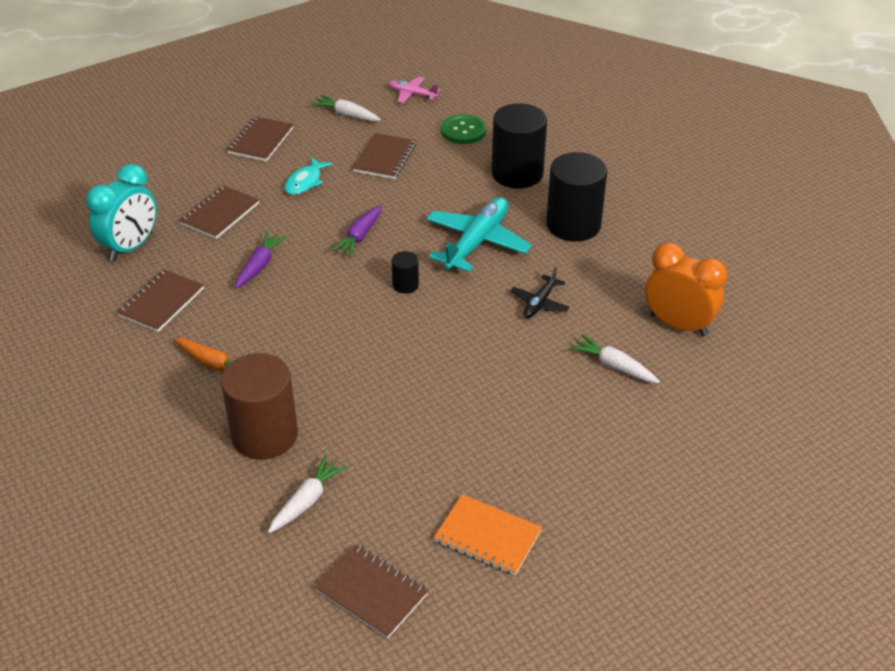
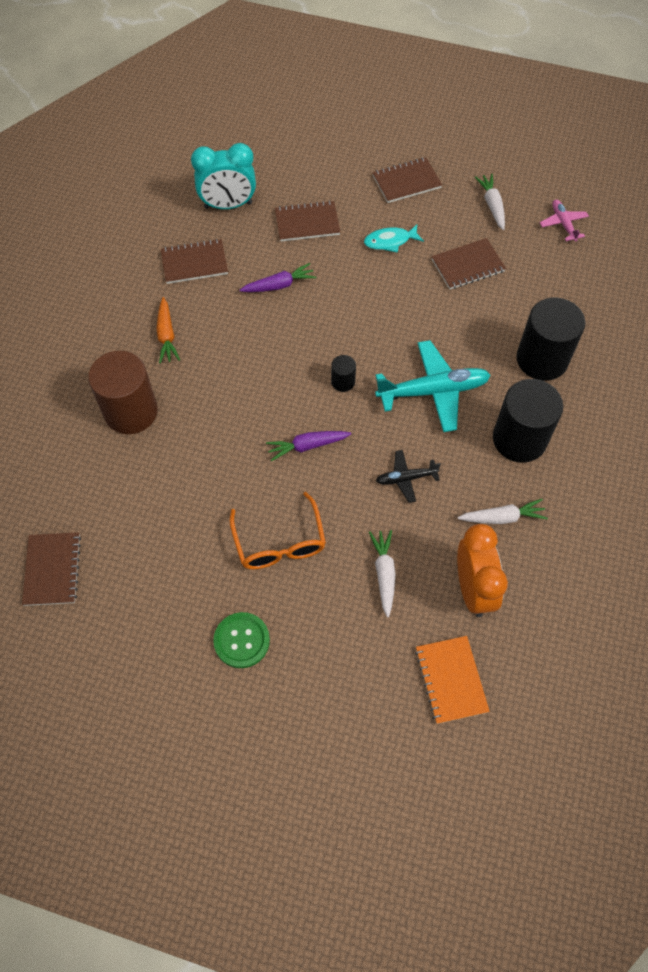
camera: 50 degrees right, 20 degrees up
white carrot [268,455,347,533] -> white carrot moved to [458,499,548,524]
purple carrot [331,205,382,257] -> purple carrot moved to [266,431,351,461]
orange notebook [434,494,542,576] -> orange notebook moved to [415,636,490,724]
green button [441,114,486,144] -> green button moved to [213,612,270,668]
none -> orange glasses [230,492,326,569]

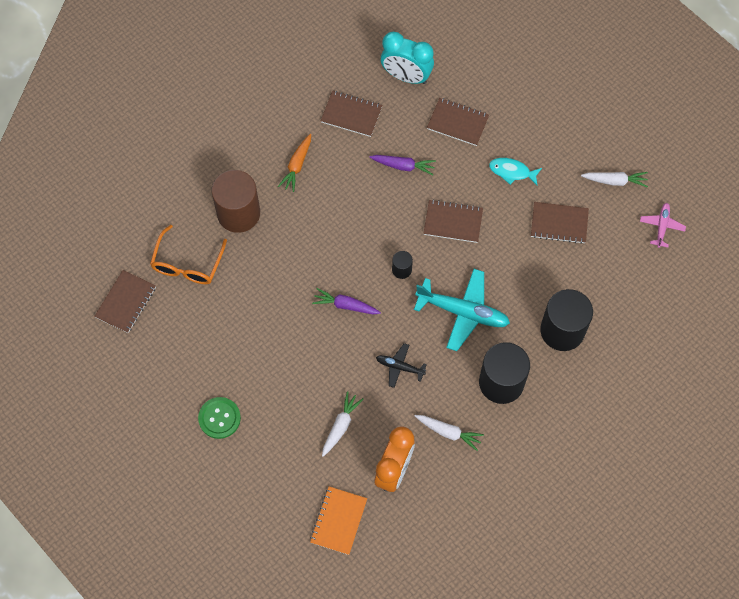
camera: 30 degrees right, 5 degrees up
orange glasses [230,492,326,569] -> orange glasses moved to [150,225,227,284]
brown notebook [372,157,442,203] -> brown notebook moved to [423,199,483,243]
white carrot [475,174,505,230] -> white carrot turned 75 degrees clockwise [581,172,648,188]

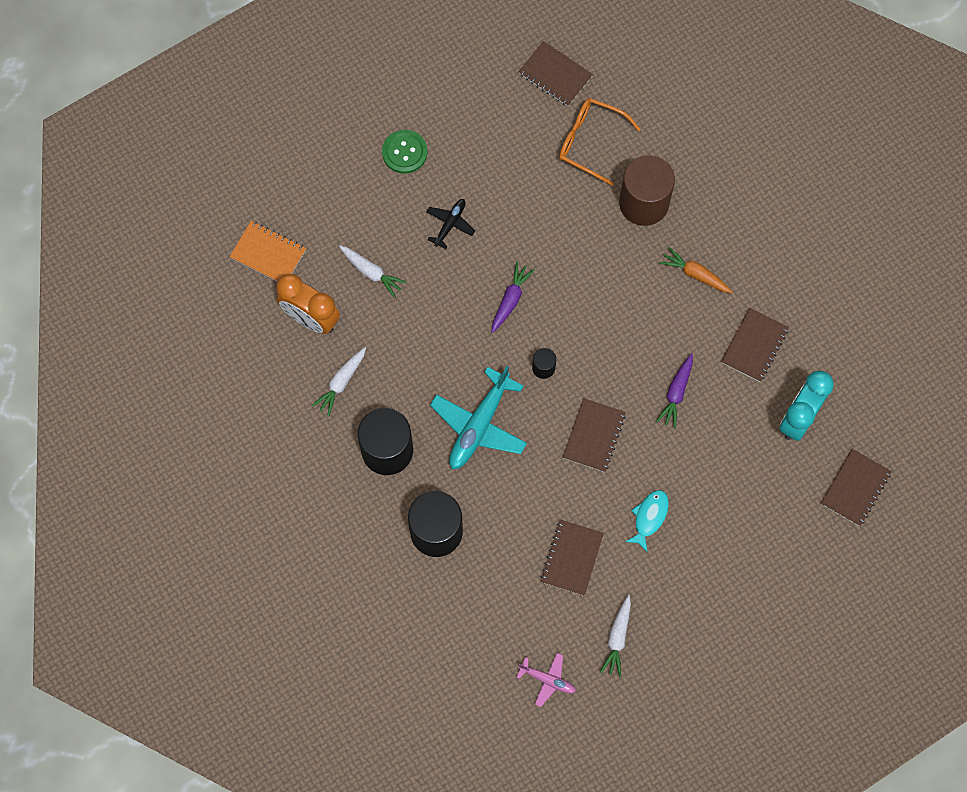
camera: 100 degrees right, 5 degrees up
black plane [376,343,427,388] -> black plane moved to [426,199,475,249]
brown notebook [427,98,489,146] -> brown notebook moved to [821,449,892,526]

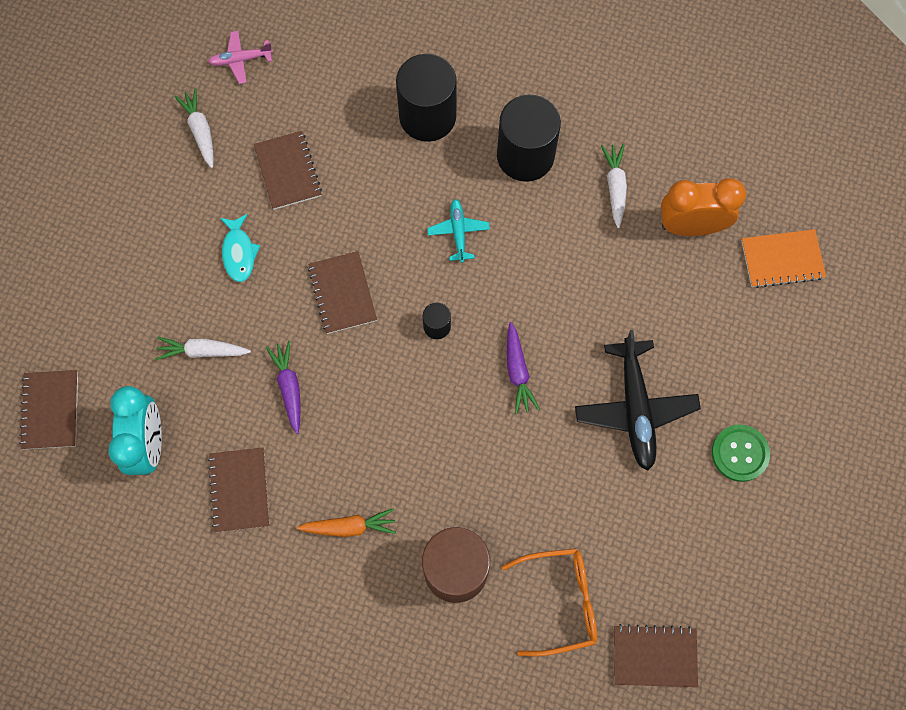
camera: 145 degrees right, 0 degrees up
white carrot [339,245,407,298] -> white carrot moved to [155,337,251,360]
black plane [426,199,475,249] -> black plane [575,330,701,471], size x1.90
turquoise plane [430,366,527,469] -> turquoise plane [427,199,490,263], size x0.53

